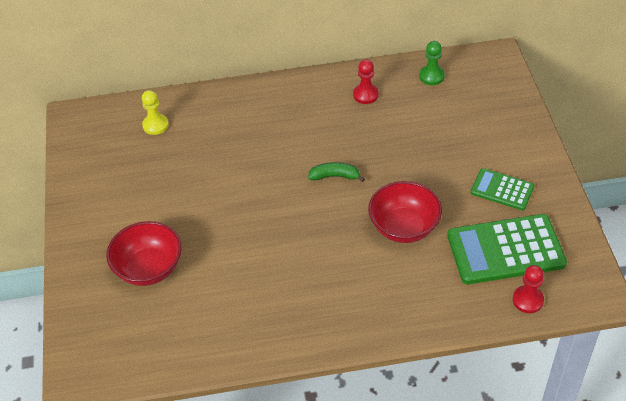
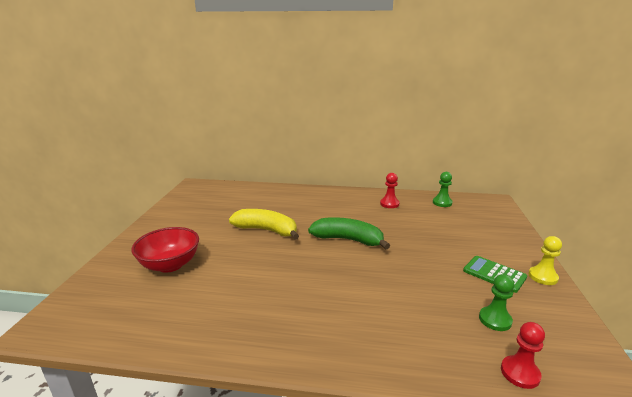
camera: 15 degrees right, 25 degrees down
yellow pawn [142,90,169,135] -> yellow pawn moved to [528,236,562,285]
green banana [308,162,365,182] -> green banana [308,217,390,249], size x1.77
red bowl [368,181,442,243] -> none
green calculator [447,214,567,284] -> green pawn [479,274,515,331]
none -> yellow banana [229,209,299,240]

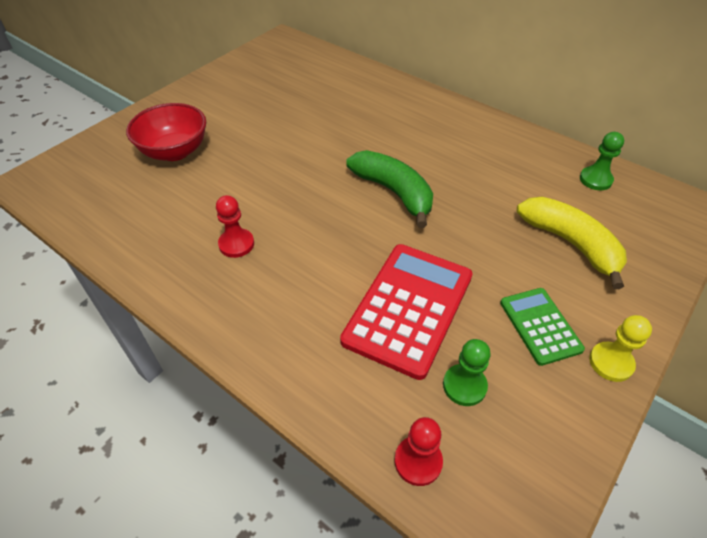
camera: 30 degrees right, 25 degrees up
yellow banana [229,209,299,240] -> yellow banana moved to [517,197,627,289]
red pawn [380,173,400,208] -> red pawn moved to [216,195,254,258]
none -> red calculator [340,244,473,380]

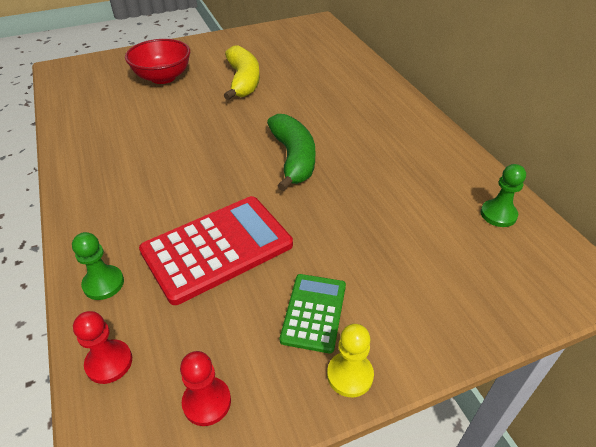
camera: 30 degrees right, 5 degrees down
red pawn [216,195,254,258] -> red pawn moved to [180,351,231,426]
green pawn [443,339,491,406] -> green pawn moved to [72,232,124,300]
yellow banana [517,197,627,289] -> yellow banana moved to [224,45,260,100]

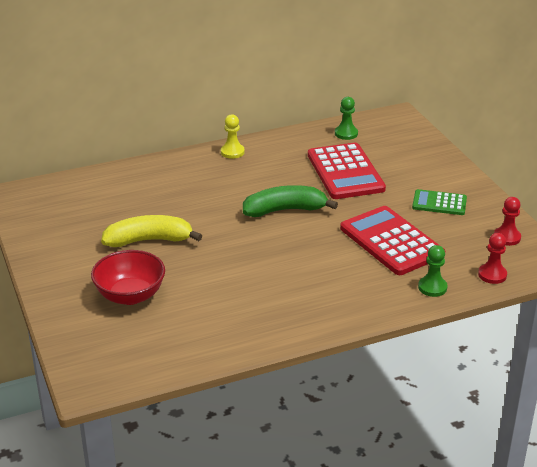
camera: 90 degrees left, 10 degrees down
yellow pawn [327,324,374,397] -> yellow pawn moved to [221,114,245,159]
none -> red calculator [308,143,386,199]

